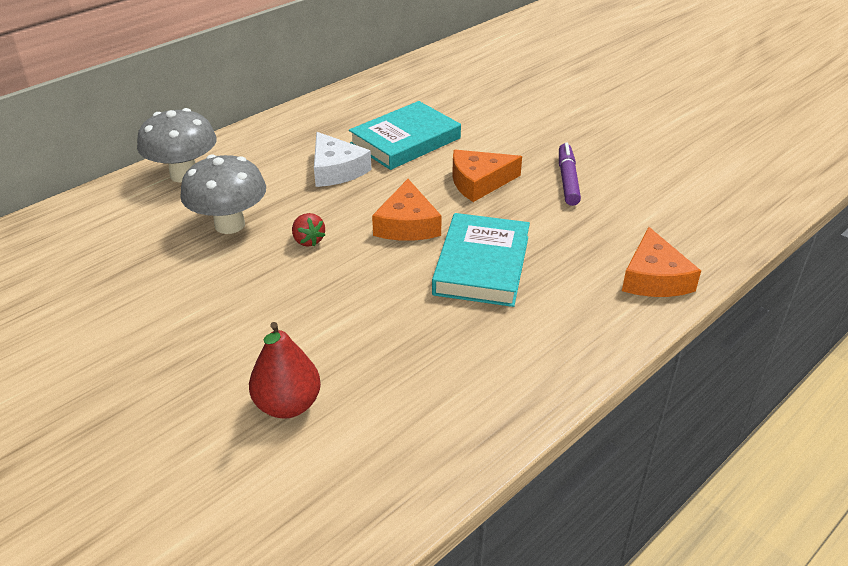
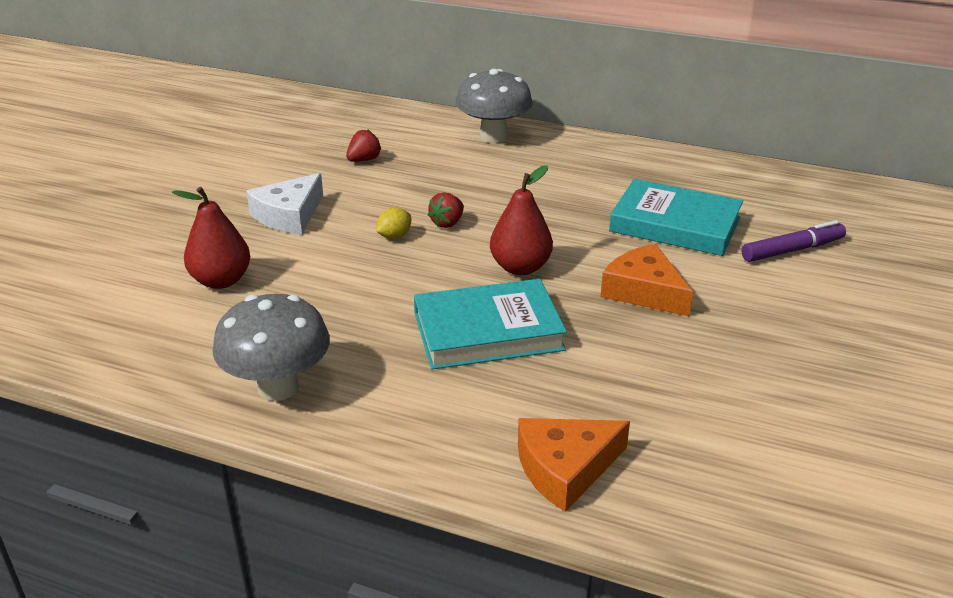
camera: 65 degrees right, 5 degrees down
grey mushroom [180,154,266,234] -> grey mushroom moved to [212,294,330,401]
white cheese [314,132,372,187] -> white cheese moved to [246,173,323,234]
orange cheese [372,179,442,241] -> red pear [490,165,553,275]
purple marker [559,143,581,206] -> purple marker moved to [742,220,846,262]
none -> red strawberry [346,129,382,162]
none -> yellow lemon [376,208,411,239]

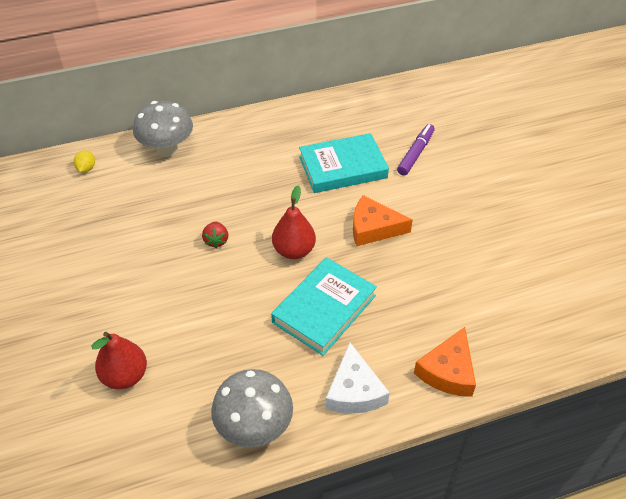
camera: 40 degrees left, 15 degrees up
white cheese [246,173,323,234] -> white cheese moved to [326,343,390,414]
red strawberry [346,129,382,162] -> none
yellow lemon [376,208,411,239] -> yellow lemon moved to [74,150,95,173]

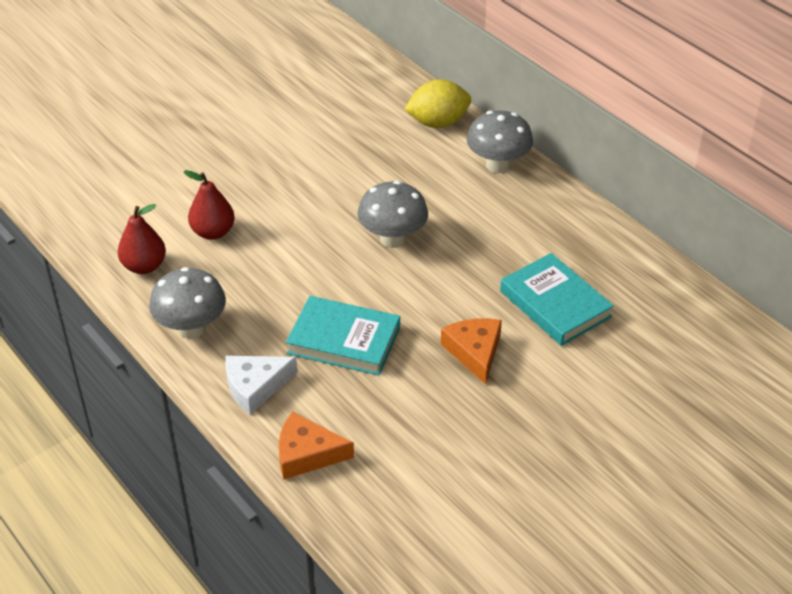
camera: 70 degrees right, 5 degrees down
yellow lemon [74,150,95,173] -> yellow lemon [404,79,471,128], size x2.22
red strawberry [202,222,228,248] -> grey mushroom [357,181,428,248]
red pear [272,186,316,259] -> red pear moved to [118,204,166,274]
purple marker [397,124,435,176] -> none

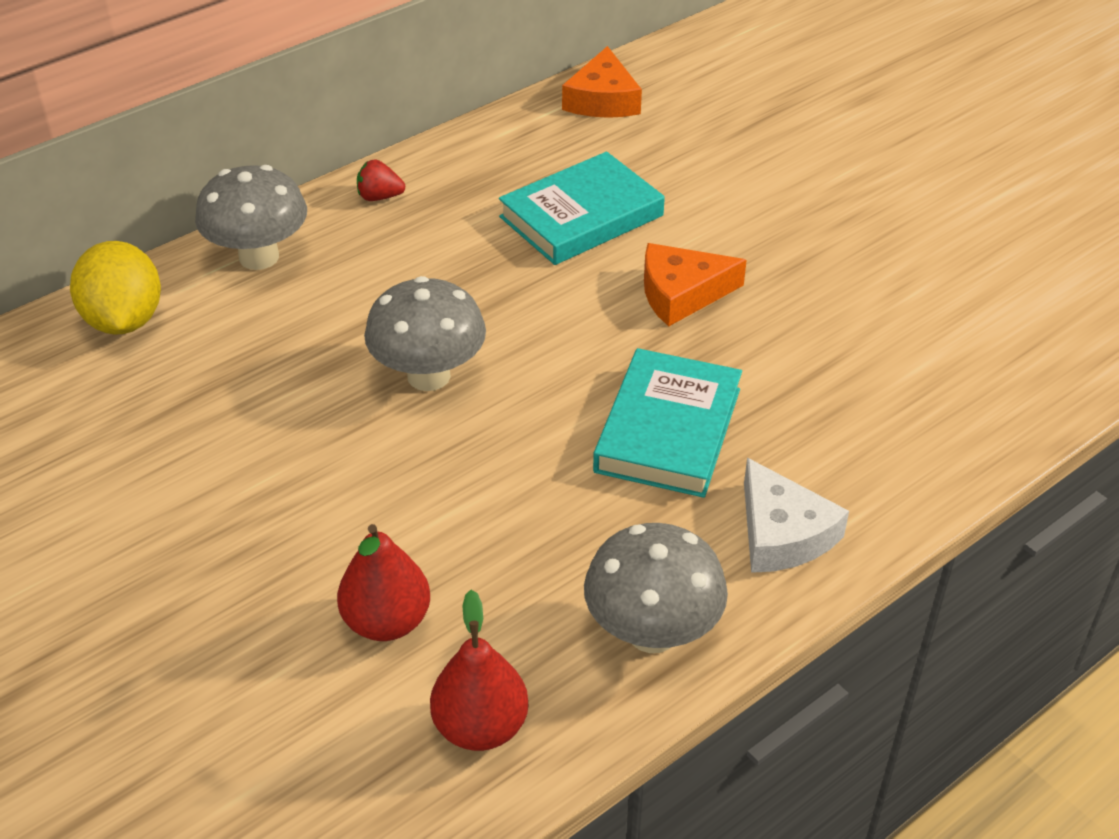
camera: 90 degrees left, 0 degrees up
orange cheese [279,412,354,479] -> orange cheese moved to [562,46,642,118]
none -> red strawberry [357,159,405,201]

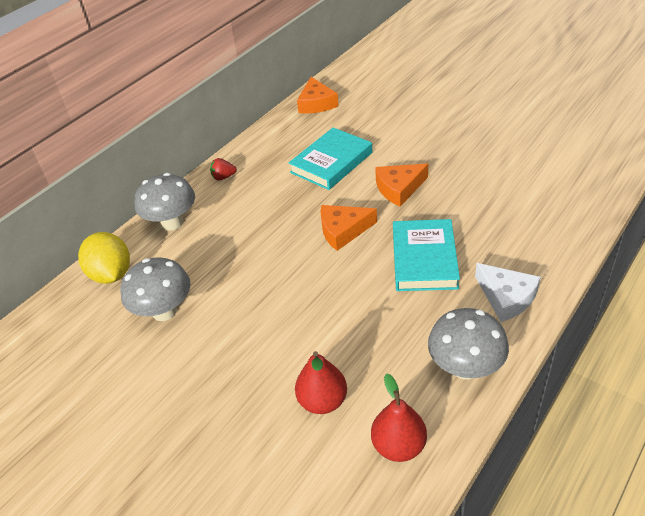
camera: 10 degrees left, 0 degrees up
grey mushroom [364,276,486,391] -> grey mushroom moved to [121,257,190,321]
none -> orange cheese [320,205,377,251]

